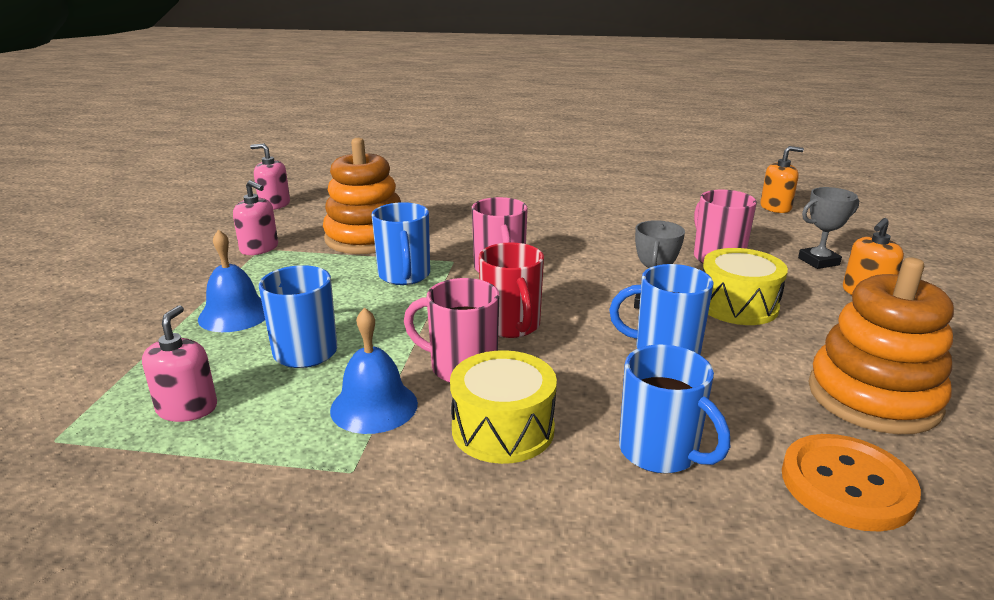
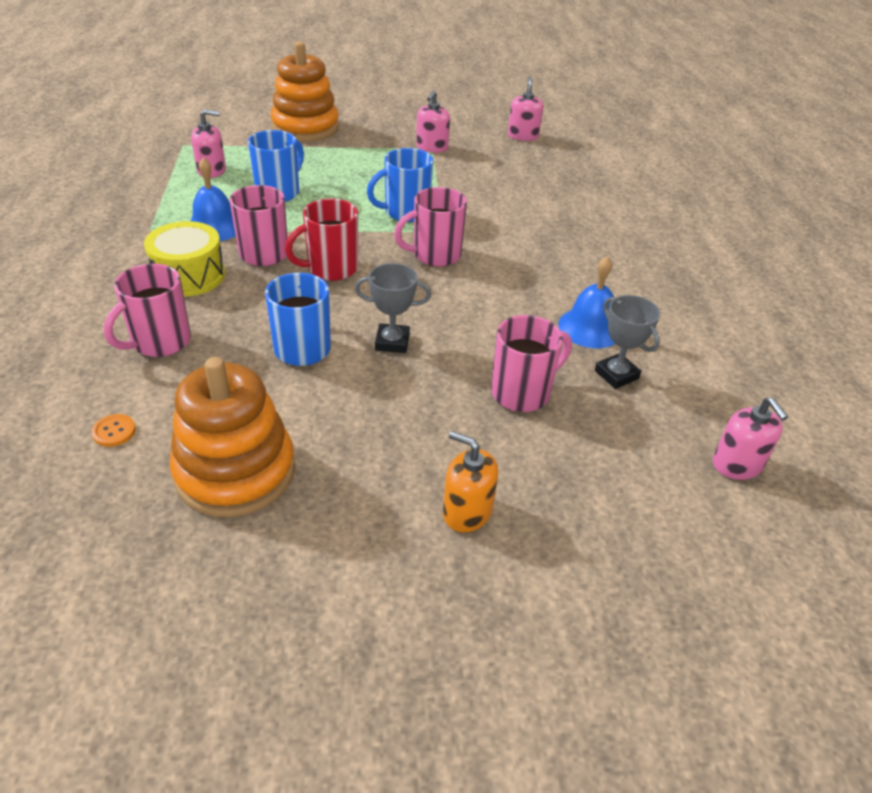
camera: 75 degrees right, 15 degrees up
blue bell [198,229,265,332] -> blue bell moved to [558,256,615,348]
orange stacking toy [323,138,401,254] -> orange stacking toy moved to [271,41,339,142]
blue mug [619,344,730,473] -> pink mug [104,264,191,357]
yellow drum [703,248,788,325] -> none
orange soap dispenser [760,146,804,213] -> pink soap dispenser [713,398,788,480]
orange button [782,434,921,532] -> orange button [91,414,136,447], size x0.42
grey trophy [798,187,859,269] -> grey trophy moved to [595,295,660,389]

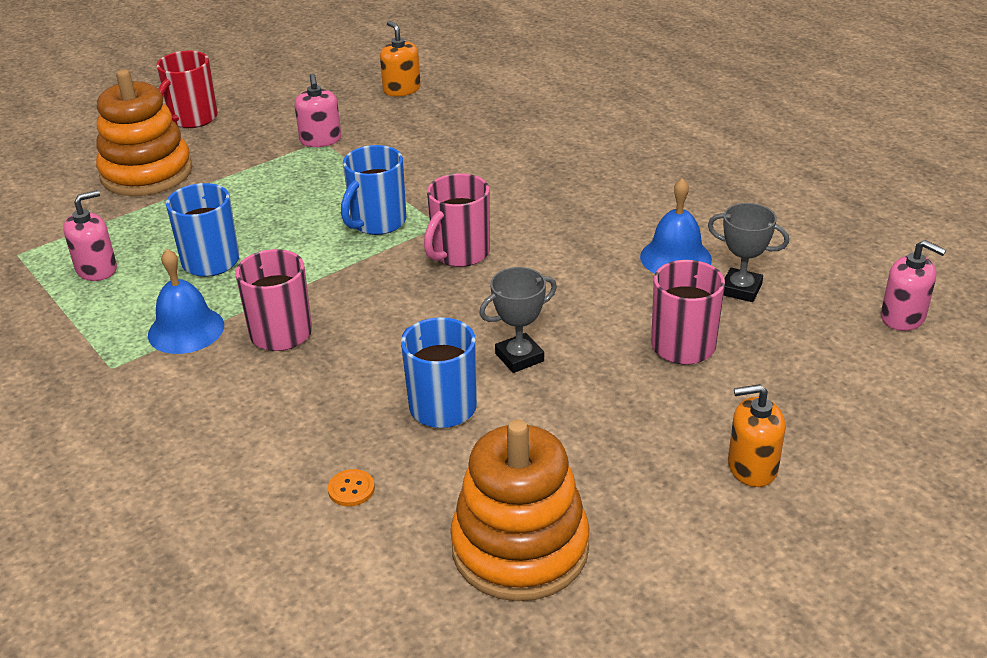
camera: 30 degrees left, 5 degrees down
orange button [91,414,136,447] -> orange button moved to [328,469,375,507]
pink mug [104,264,191,357] -> none
yellow drum [144,221,225,296] -> none
red mug [285,198,358,281] -> red mug moved to [156,51,218,128]
pink soap dispenser [508,77,543,141] -> orange soap dispenser [380,21,421,96]

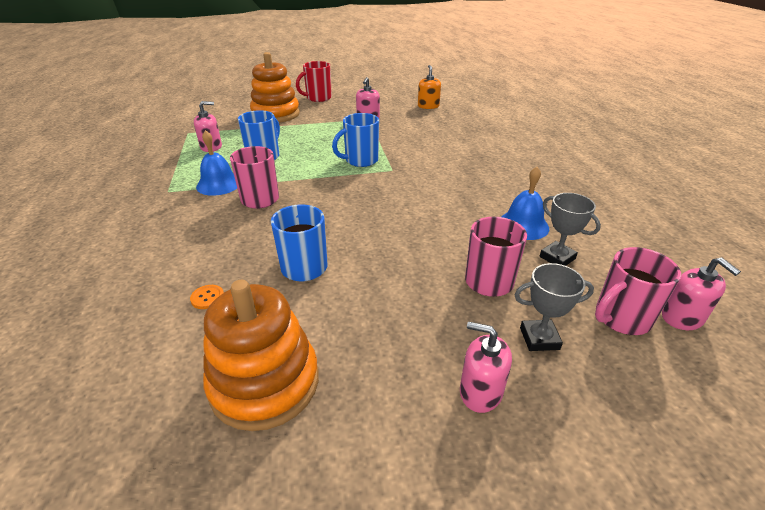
camera: 25 degrees right, 0 degrees up
pink mug [424,173,490,267] -> pink mug moved to [595,247,681,335]
grey trophy [479,267,557,373] -> grey trophy moved to [514,263,594,351]
orange soap dispenser [728,384,785,487] -> pink soap dispenser [460,321,512,413]

